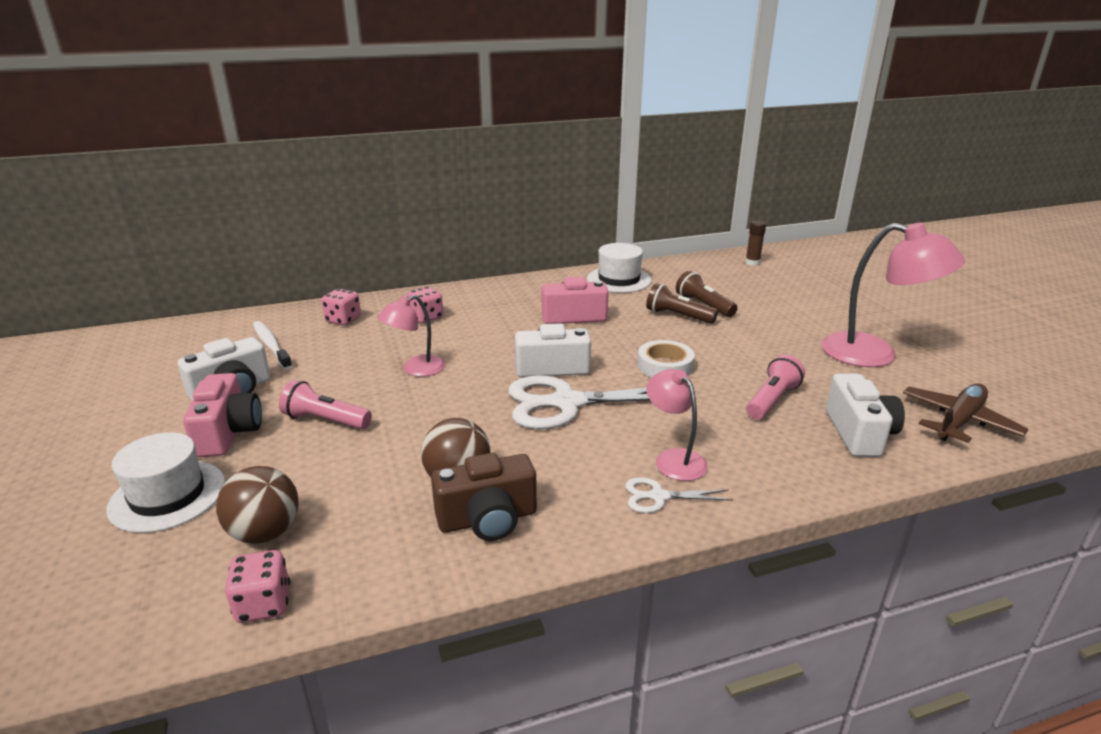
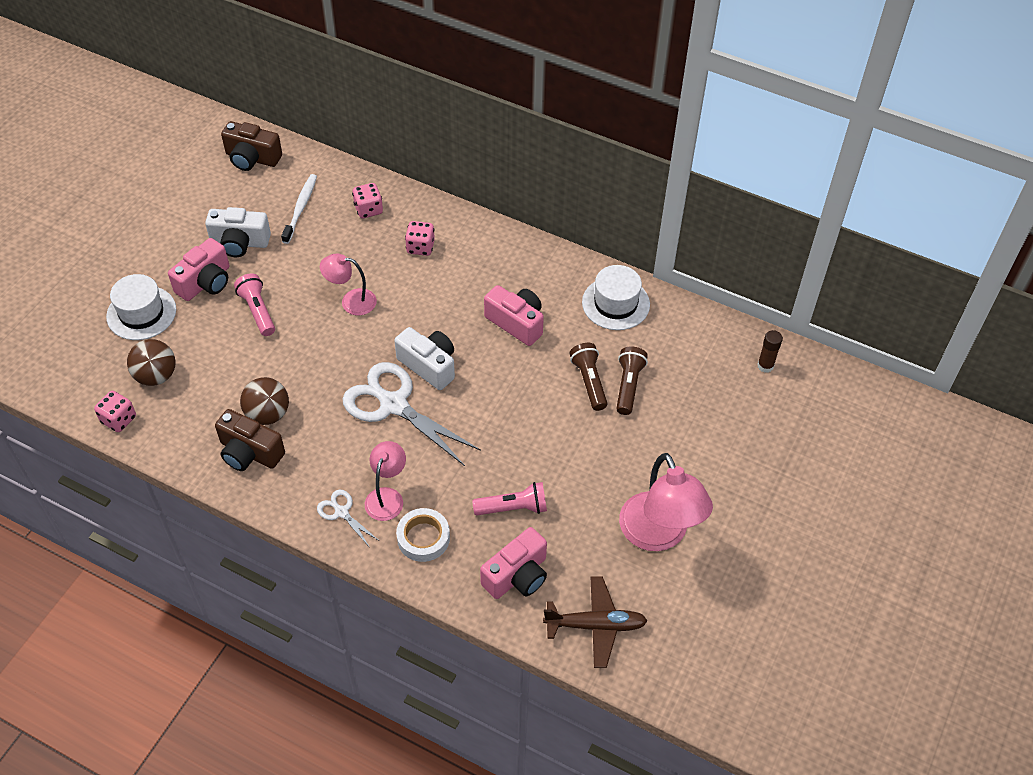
camera: 45 degrees right, 25 degrees up
white tape [637,340,695,378] -> white tape moved to [396,508,450,562]
white camera [826,373,905,457] -> pink camera [480,527,547,599]
none -> brown camera [221,121,282,171]

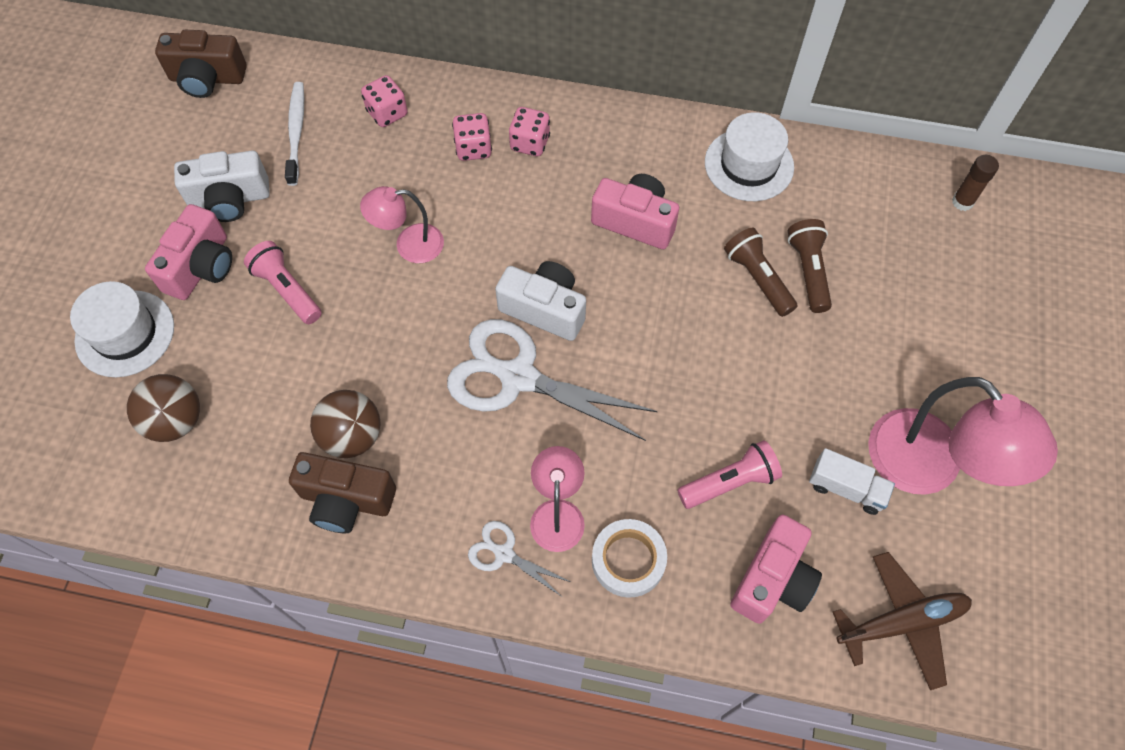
camera: 15 degrees left, 10 degrees up
pink dice [94,391,136,432] -> pink dice moved to [509,107,550,156]
none -> white truck [809,448,895,515]

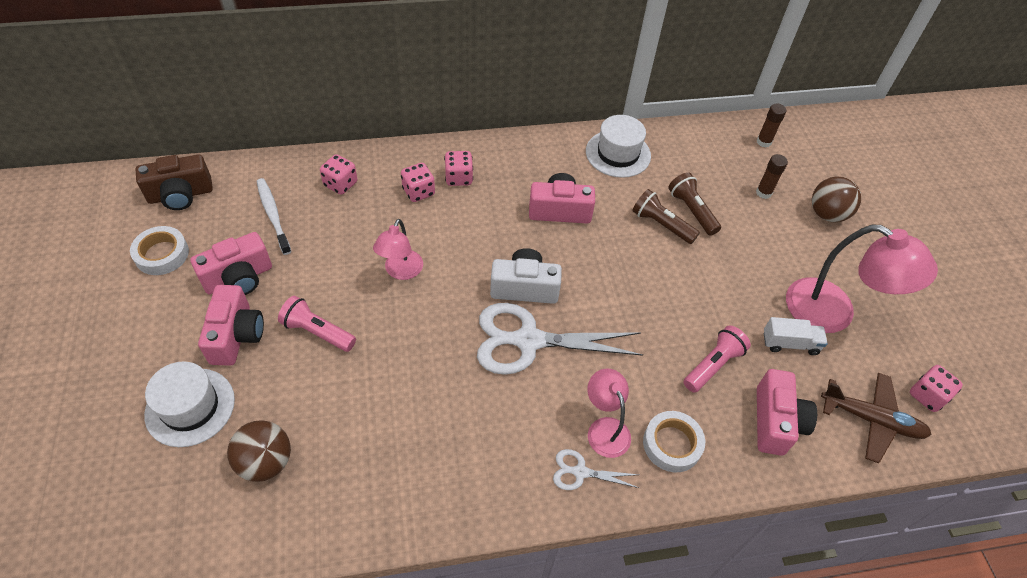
camera: 25 degrees left, 10 degrees down
white camera [174,151,270,222] -> pink camera [190,232,272,295]
brown camera [289,452,396,533] -> none
brown ball [310,390,381,458] -> brown ball moved to [812,176,861,222]
pink lamp [360,186,444,263] -> pink lamp turned 45 degrees counterclockwise [373,219,423,280]
brown plane [833,552,972,690] -> brown plane turned 60 degrees clockwise [821,372,932,463]
none -> white tape [130,226,189,275]
none -> brown glue stick [756,154,788,199]
none -> pink dice [910,365,963,412]

